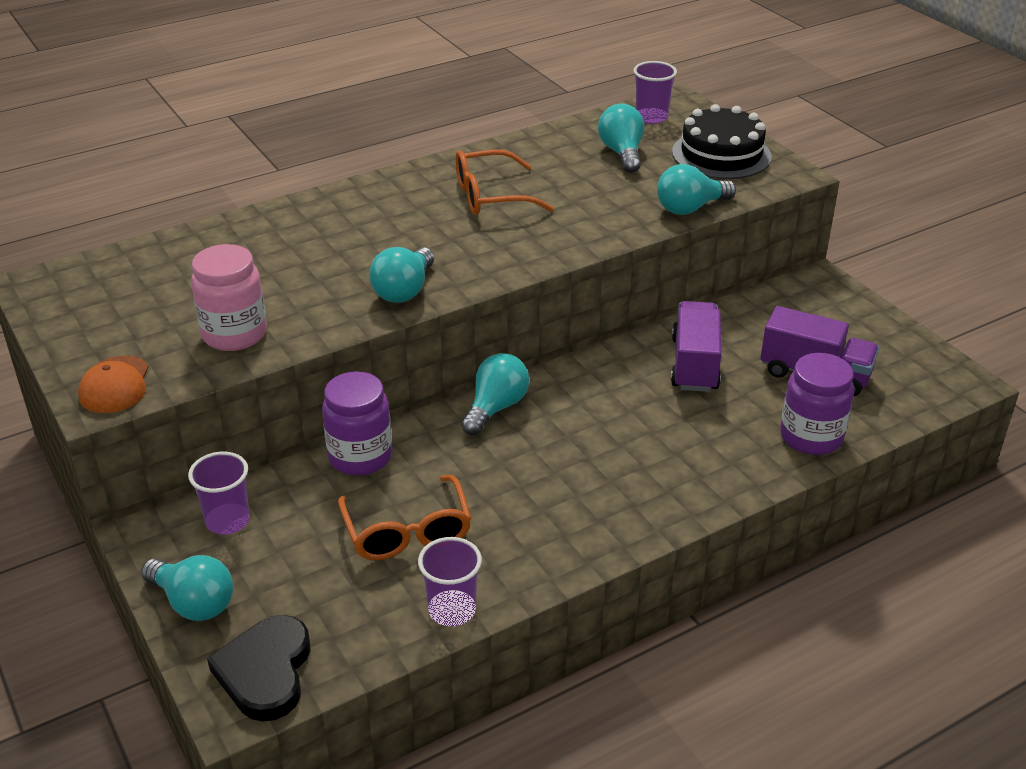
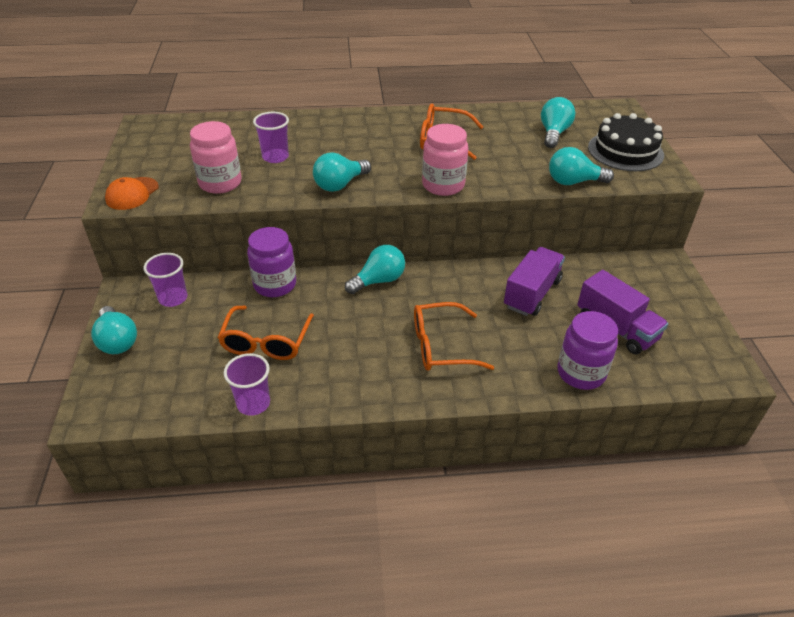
camera: 25 degrees right, 5 degrees up
black heart [207,615,311,722] -> none
purple cup [633,61,677,124] -> purple cup moved to [253,112,289,163]
none -> orange glasses [414,302,494,371]
none -> pink jar [422,124,468,196]

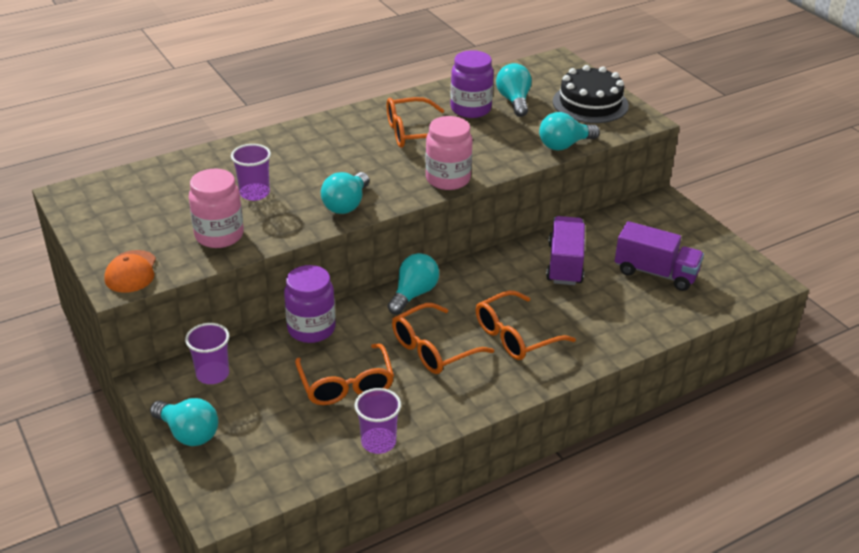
camera: 25 degrees left, 5 degrees down
purple jar [558,311,618,390] -> purple jar moved to [450,50,494,118]
none -> orange glasses [392,303,494,374]

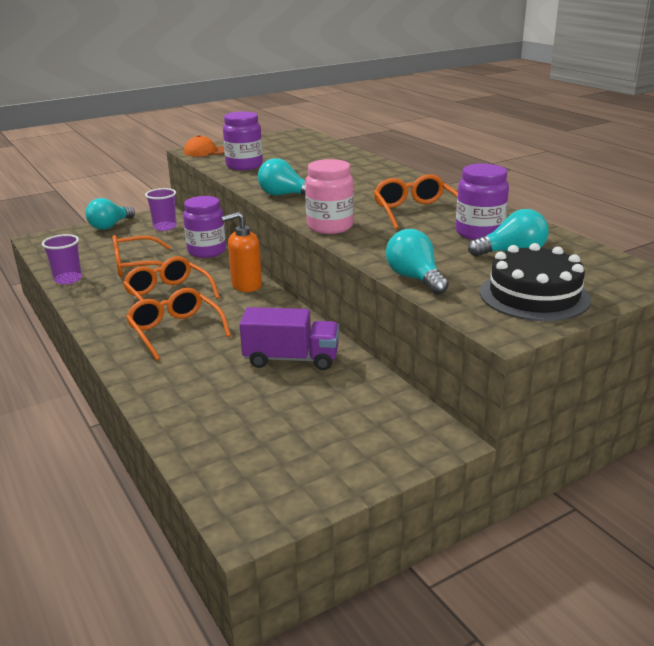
camera: 90 degrees right, 10 degrees down
pink jar [189,168,244,248] -> purple jar [223,111,263,170]
purple cup [231,144,271,201] -> none
turquoise light bulb [388,253,439,315] -> orange soap dispenser [221,212,262,292]
purple truck [615,221,704,291] -> none

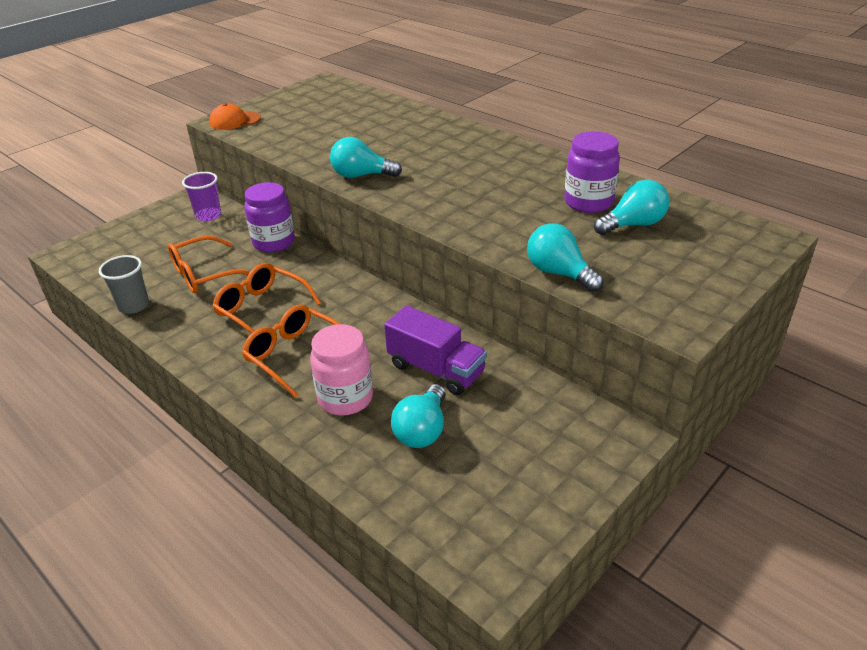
camera: 15 degrees left, 10 degrees up
purple cup [42,234,82,285] -> grey cup [99,255,149,314]
turquoise light bulb [85,198,135,230] -> turquoise light bulb moved to [391,384,446,448]
orange soap dispenser [221,212,262,292] -> none
purple jar [223,111,263,170] -> none
purple truck [240,307,339,370] -> purple truck turned 45 degrees clockwise [384,305,487,395]
pink jar [305,159,354,234] -> pink jar moved to [310,324,373,416]
orange glasses [374,174,458,229] -> none
black cake [480,243,591,321] -> none

